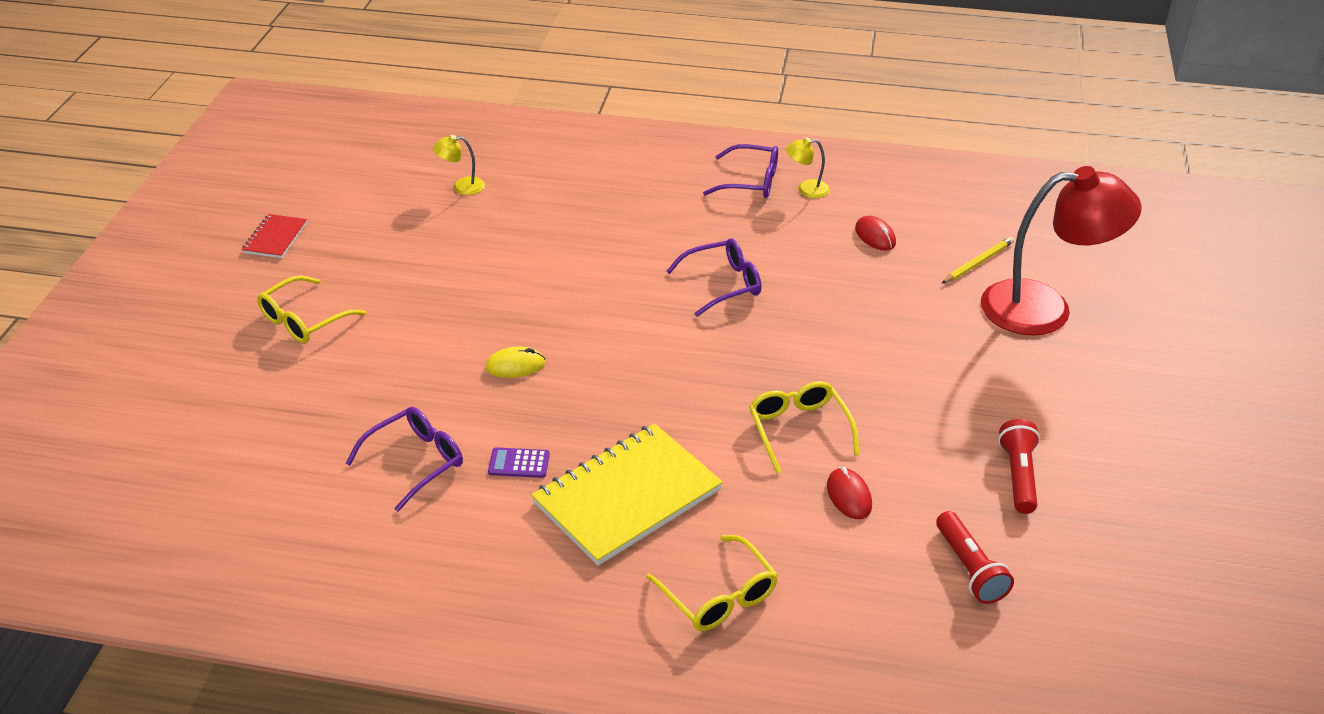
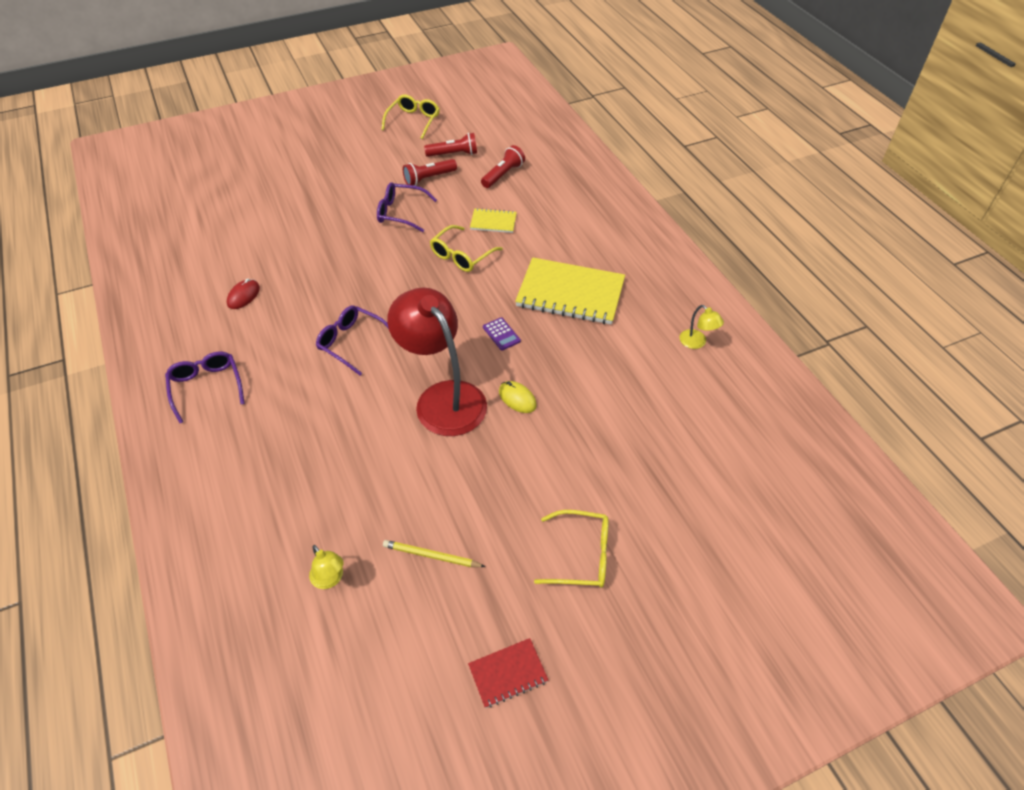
camera: 125 degrees left, 10 degrees up
purple glasses [346,407,463,512] -> purple glasses moved to [377,182,437,232]
purple calculator [488,447,550,478] -> purple calculator moved to [483,317,521,351]
yellow glasses [646,535,778,631] -> yellow glasses moved to [381,94,440,139]
yellow lamp [786,137,830,198] -> yellow lamp moved to [679,305,724,349]
red mouse [827,467,872,519] -> yellow notebook [470,208,517,233]
yellow pencil [941,237,1014,284] -> yellow pencil moved to [383,540,486,567]
red lamp [981,166,1142,336] -> red lamp moved to [387,288,487,436]
none -> red flashlight [424,133,477,157]

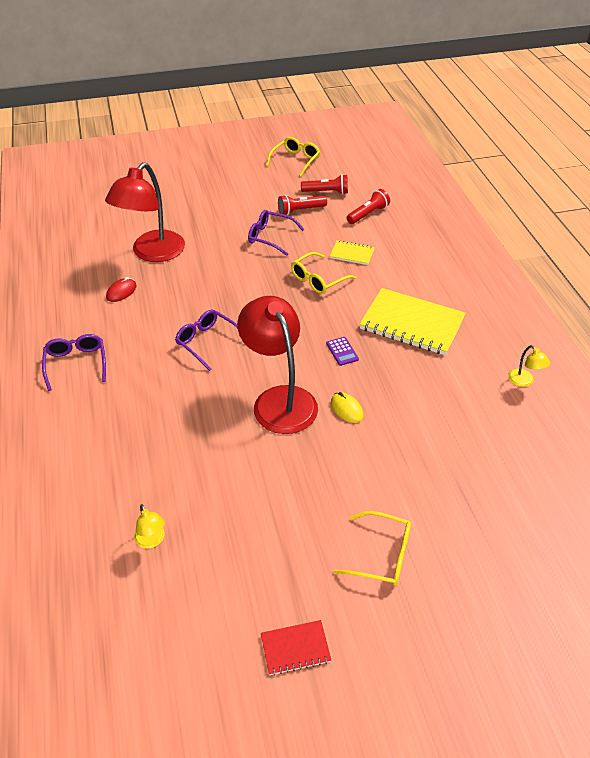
camera: 10 degrees right, 5 degrees down
yellow pencil [383,540,486,567] -> none
none -> red lamp [105,162,185,262]

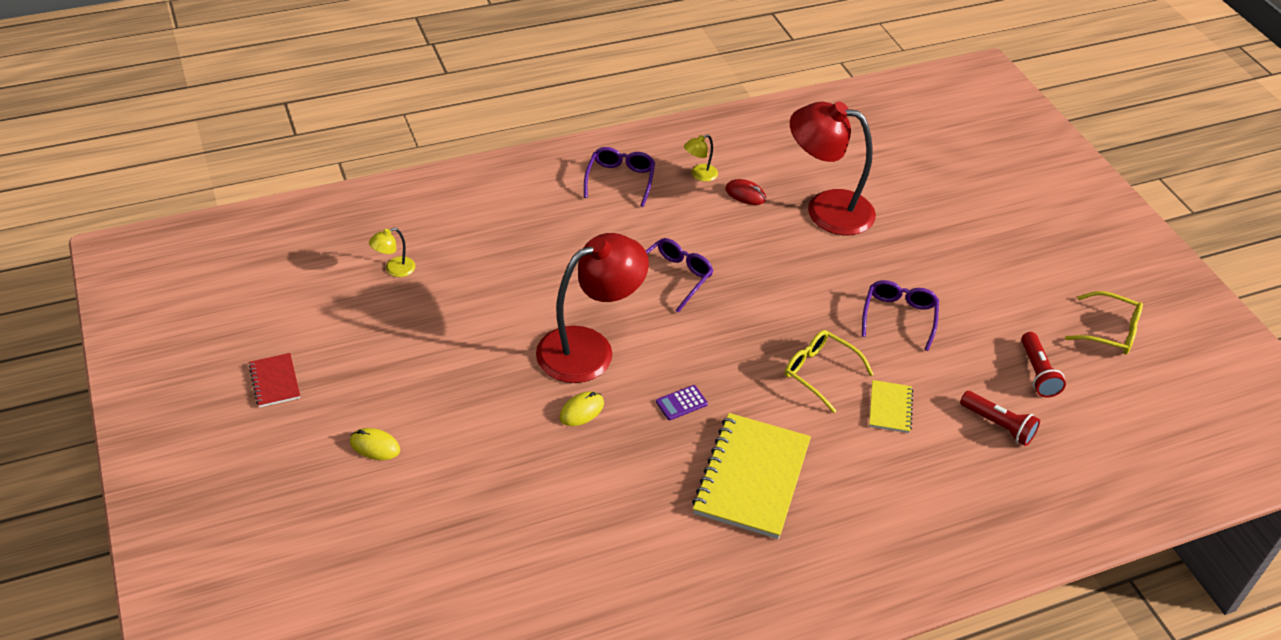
camera: 80 degrees right, 0 degrees up
purple glasses [42,334,106,391] -> purple glasses turned 60 degrees counterclockwise [584,147,655,207]
red flashlight [278,195,327,215] -> none
yellow glasses [333,511,411,586] -> yellow mouse [350,428,400,460]
yellow lamp [508,345,550,387] -> yellow lamp moved to [684,135,718,182]

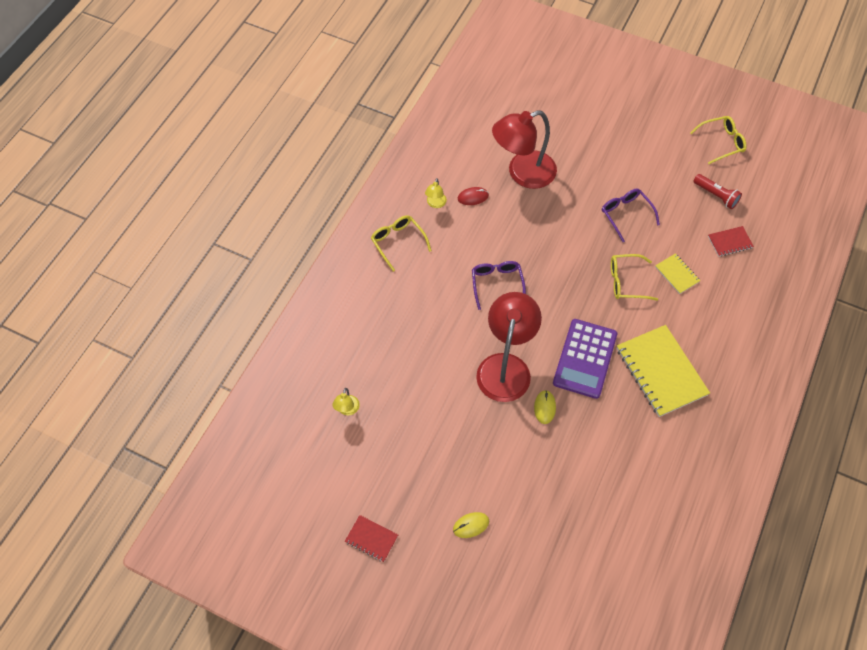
camera: 40 degrees left, 15 degrees up
purple glasses [584,147,655,207] -> yellow glasses [371,215,432,272]
purple calculator [656,385,708,420] -> purple calculator [553,319,617,399], size x2.49
red flashlight [960,391,1040,446] -> red notebook [708,226,754,257]

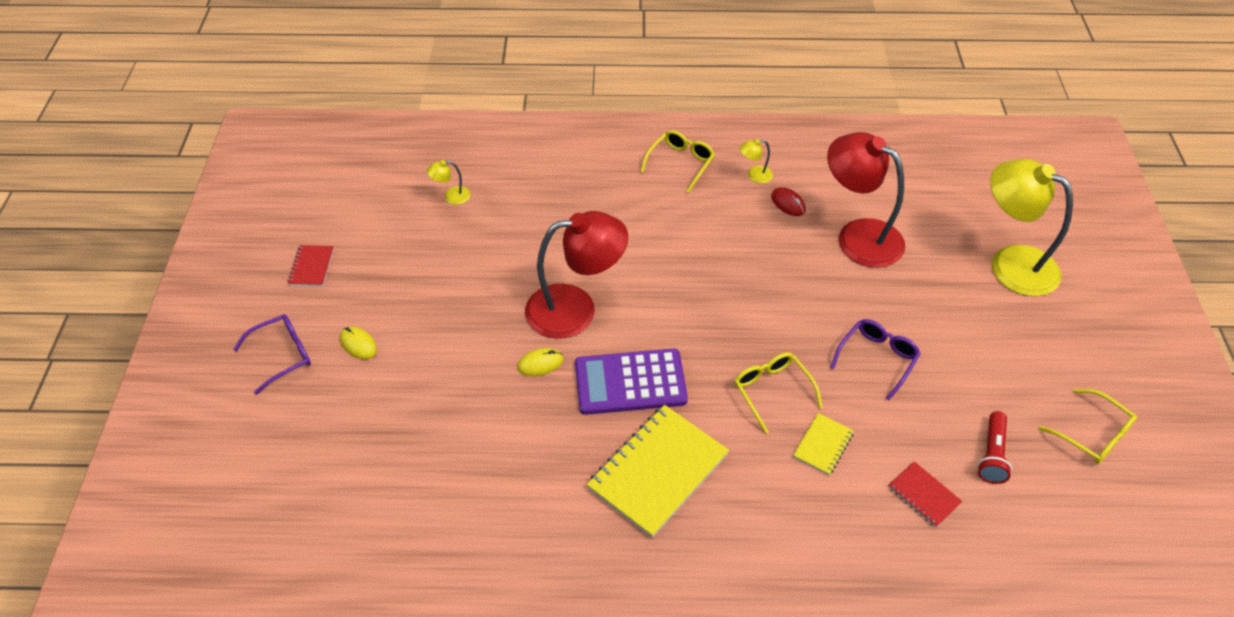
camera: 65 degrees right, 10 degrees down
purple glasses [472,261,526,310] -> purple glasses moved to [233,314,311,395]
none -> yellow lamp [990,159,1073,296]

